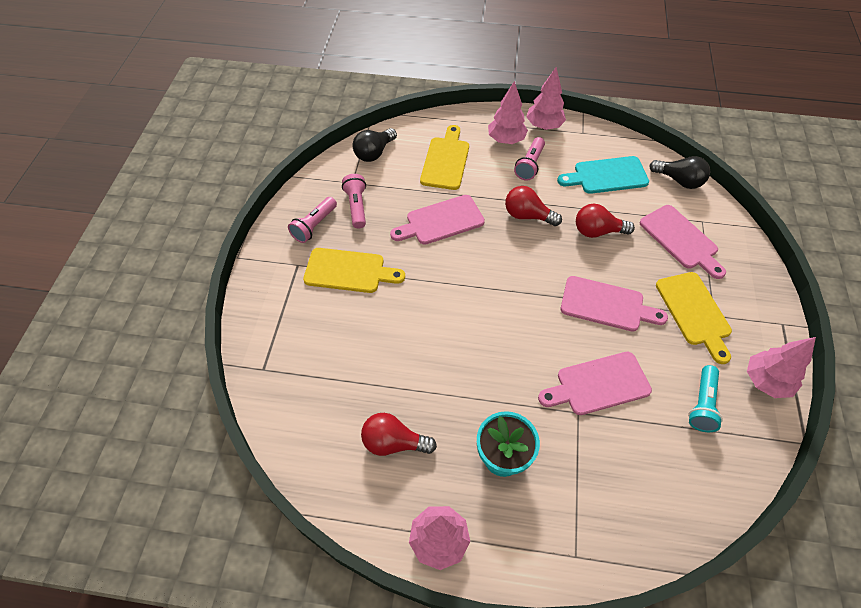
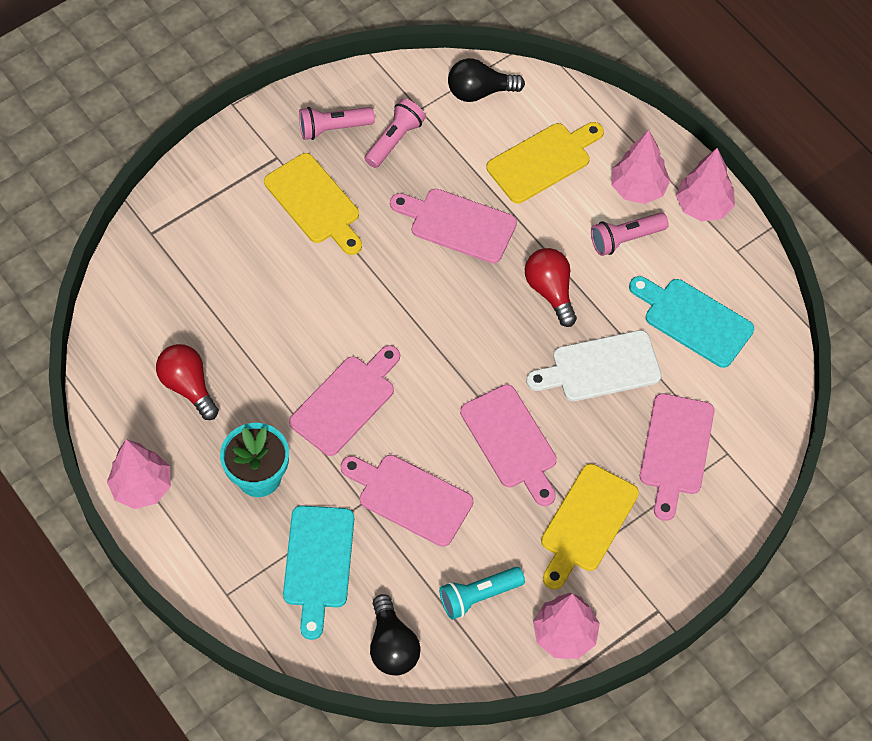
camera: 45 degrees right, 5 degrees up
red light bulb [576,203,635,238] -> white cutting board [526,330,662,401]
black light bulb [649,156,710,189] -> black light bulb moved to [370,594,421,676]
none -> turquoise cutting board [283,506,354,640]
none -> pink cutting board [289,345,400,456]

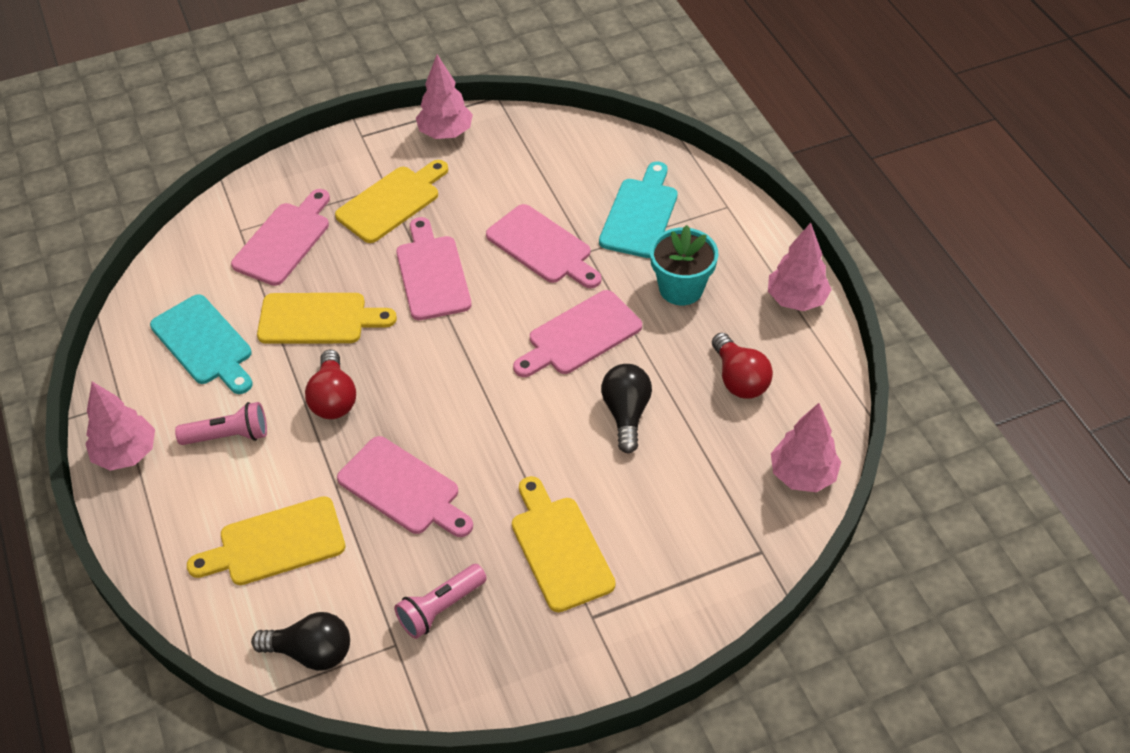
camera: 165 degrees left, 10 degrees down
pink flashlight [299,107,375,140] -> none
black light bulb [370,594,421,676] -> black light bulb moved to [601,364,652,453]
turquoise flashlight [439,567,525,620] -> none
white cutting board [526,330,662,401] -> yellow cutting board [257,293,397,344]
pink tree [612,130,670,204] -> pink tree moved to [771,403,841,492]

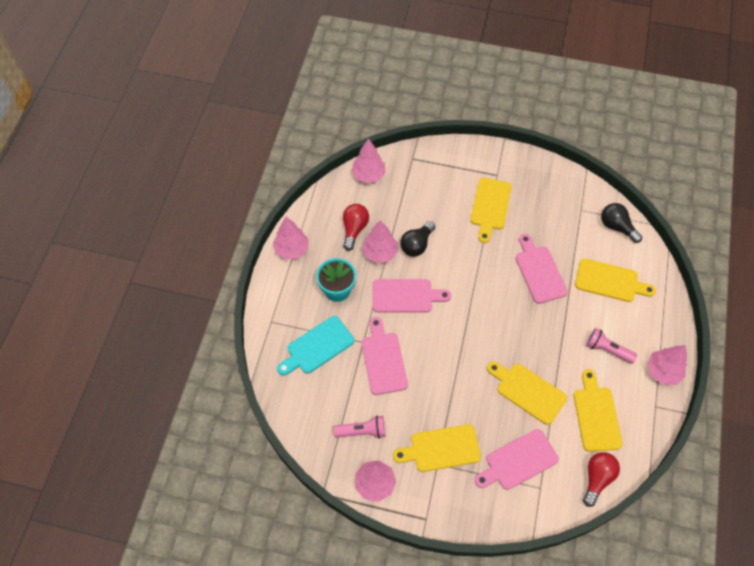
camera: 145 degrees left, 10 degrees up
turquoise cutting board [150,294,252,394] -> yellow cutting board [574,369,623,452]
red light bulb [305,350,356,419] -> red light bulb moved to [583,452,620,507]
pink flashlight [394,564,487,639] -> pink flashlight moved to [334,416,385,439]
pink cutting board [396,217,472,320] -> none
none -> pink tree [362,220,398,263]

